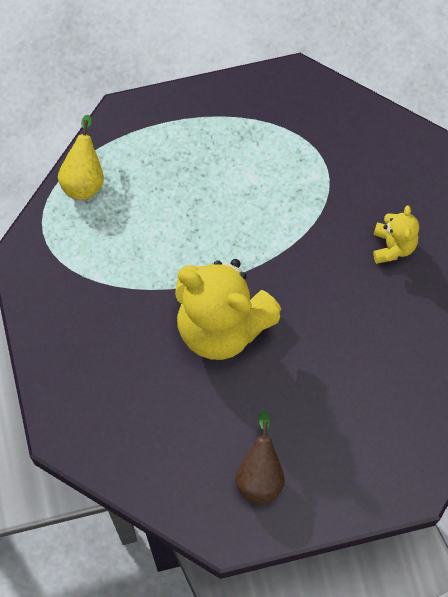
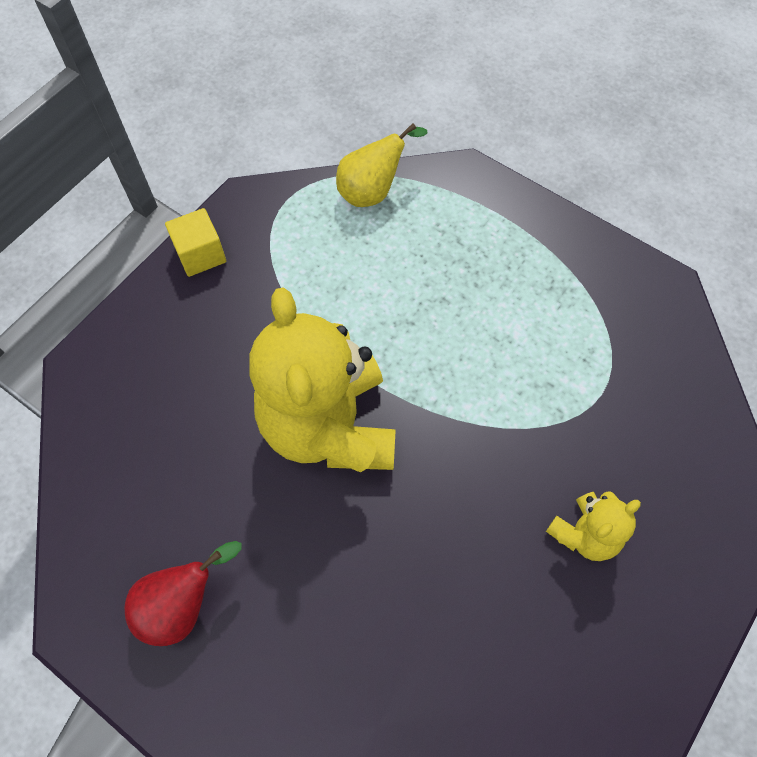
camera: 50 degrees right, 5 degrees down
brown pear [235,411,285,505] -> red pear [124,541,242,646]
none -> yellow cube [165,208,226,277]

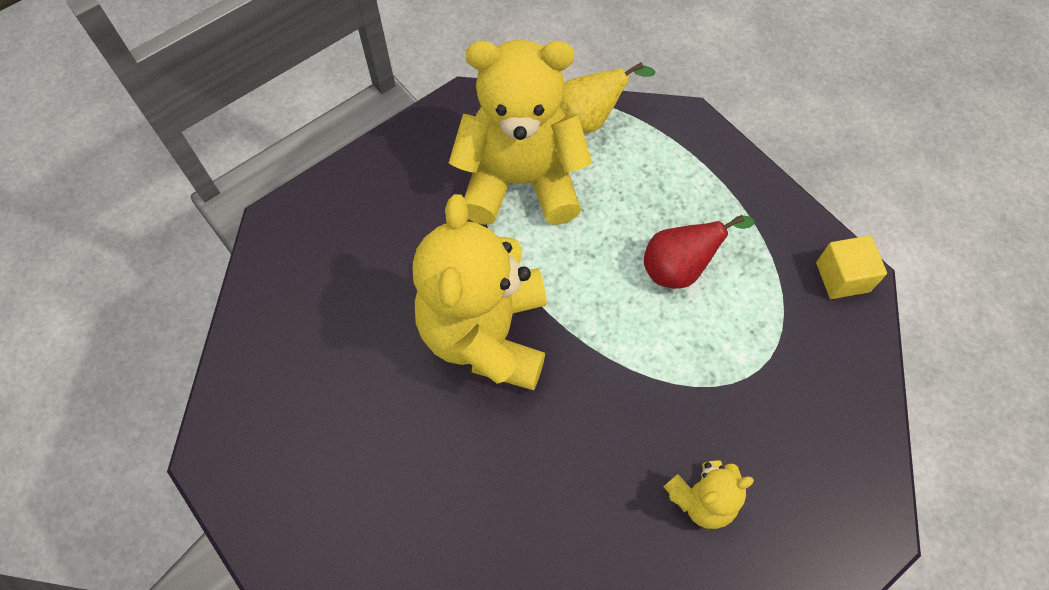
camera: 15 degrees right, 0 degrees up
red pear [124,541,242,646] -> red pear moved to [644,215,754,289]
yellow cube [165,208,226,277] -> yellow cube moved to [816,235,887,299]
none -> yellow teddy bear [449,40,592,225]

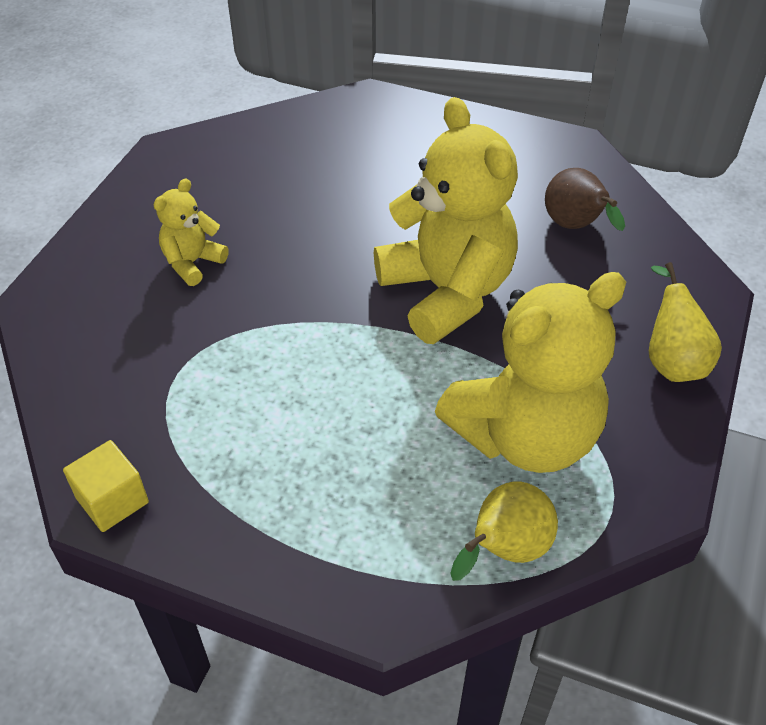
camera: 150 degrees right, 15 degrees down
red pear [644,215,754,289] -> none
none -> brown pear [545,168,625,231]
none -> yellow pear [649,262,722,382]

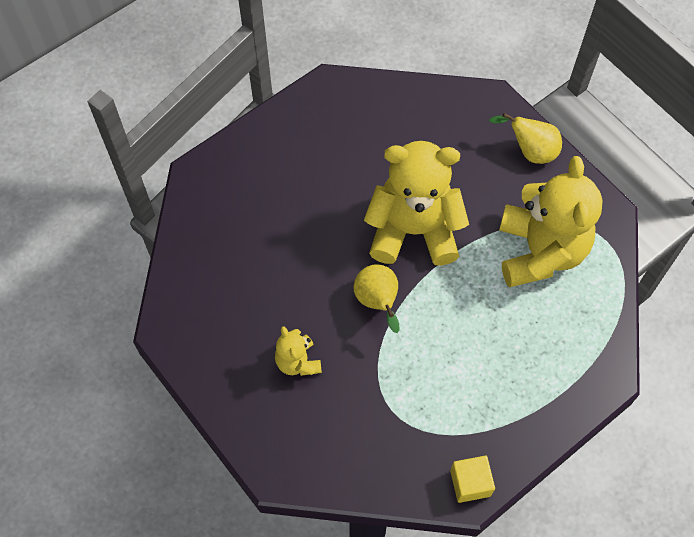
camera: 60 degrees left, 15 degrees up
yellow pear [450,481,558,581] -> yellow pear moved to [353,264,399,333]
brown pear [545,168,625,231] -> none

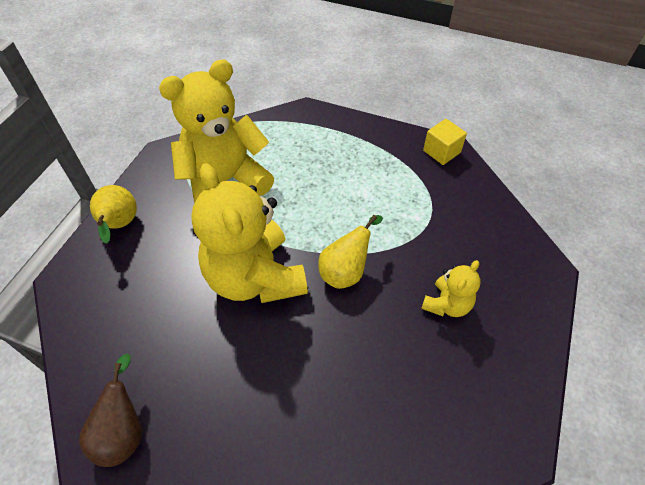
camera: 120 degrees left, 10 degrees down
none -> brown pear [79,353,142,467]

